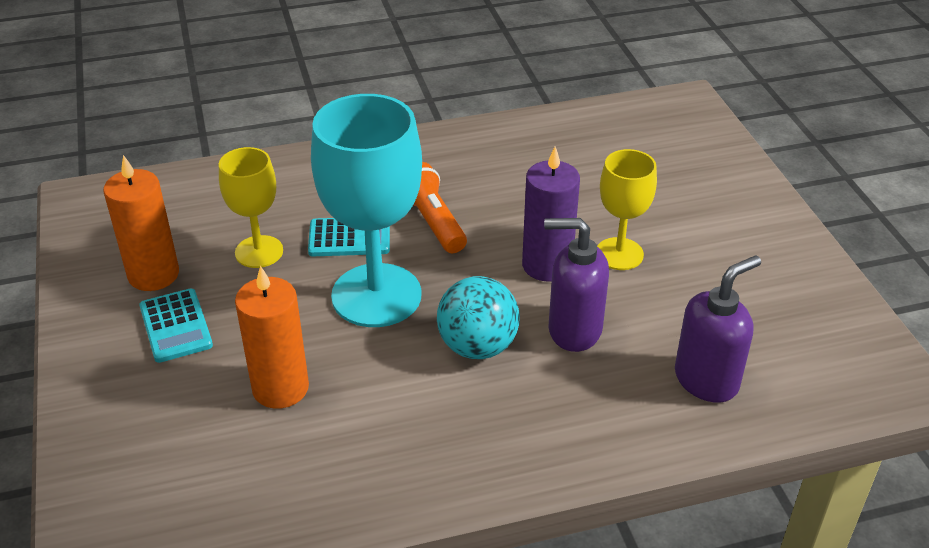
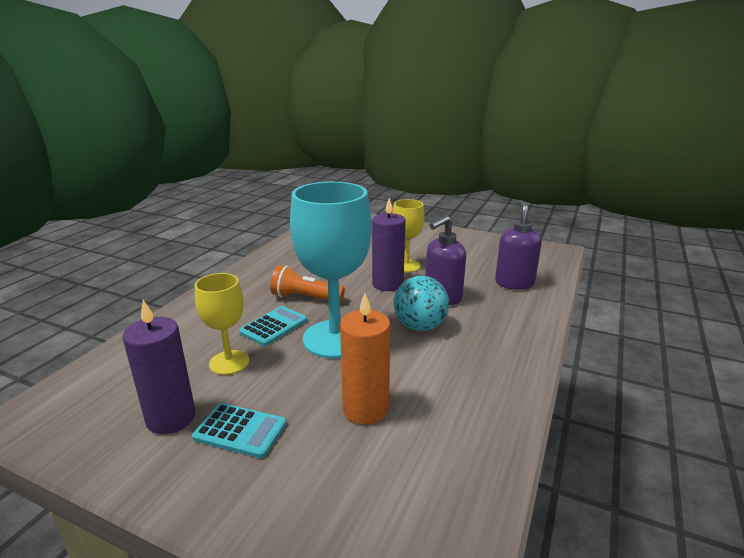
camera: 50 degrees left, 15 degrees down
orange candle [104,155,179,291] -> purple candle [122,300,195,434]

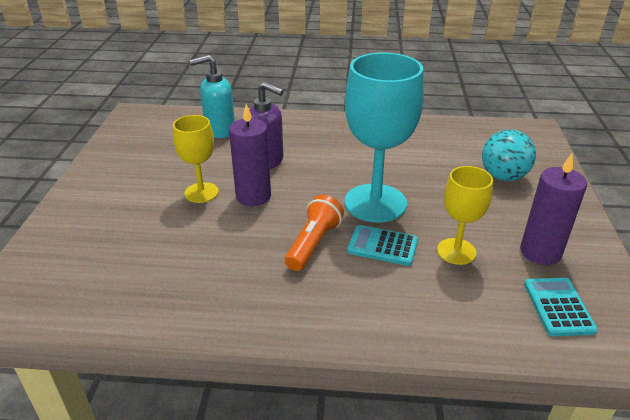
camera: 110 degrees left, 10 degrees up
turquoise calculator [192,403,286,458] -> turquoise calculator moved to [524,278,598,336]
orange flashlight [270,265,345,302] -> orange flashlight turned 150 degrees counterclockwise [285,195,344,271]
orange candle [340,293,391,425] -> none
turquoise ball [394,276,449,331] -> turquoise ball moved to [482,129,536,181]
purple soap dispenser [495,200,542,290] -> turquoise soap dispenser [190,55,235,138]

